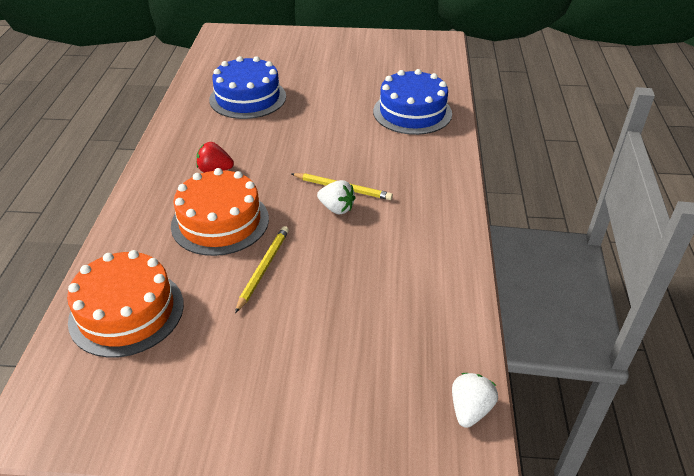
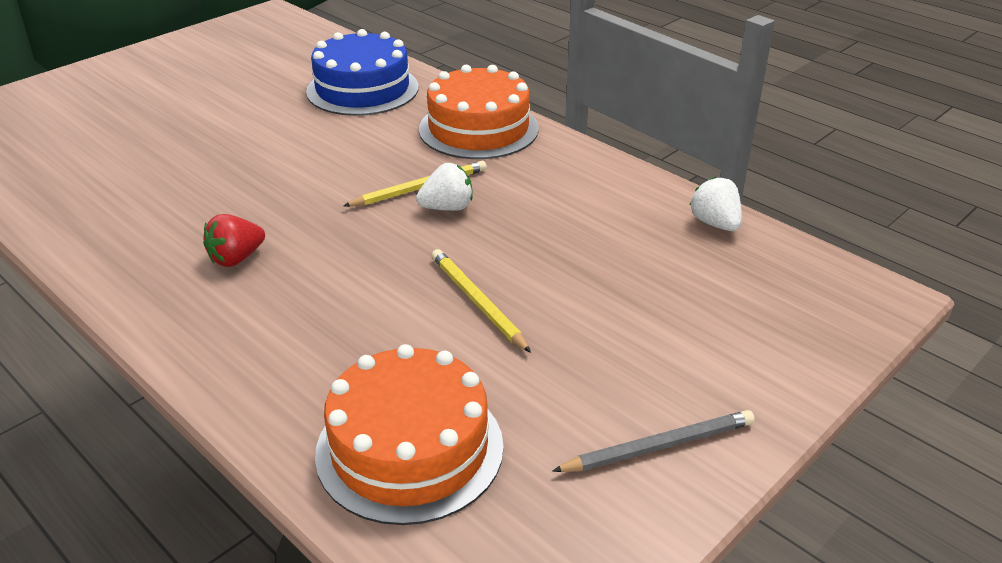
camera: 50 degrees left, 5 degrees down
orange cake [171,168,269,256] -> orange cake moved to [419,65,539,159]
blue cake [209,56,286,119] -> none
white strawberry [452,373,498,428] -> white strawberry moved to [690,176,742,231]
none -> grey pencil [552,410,755,472]

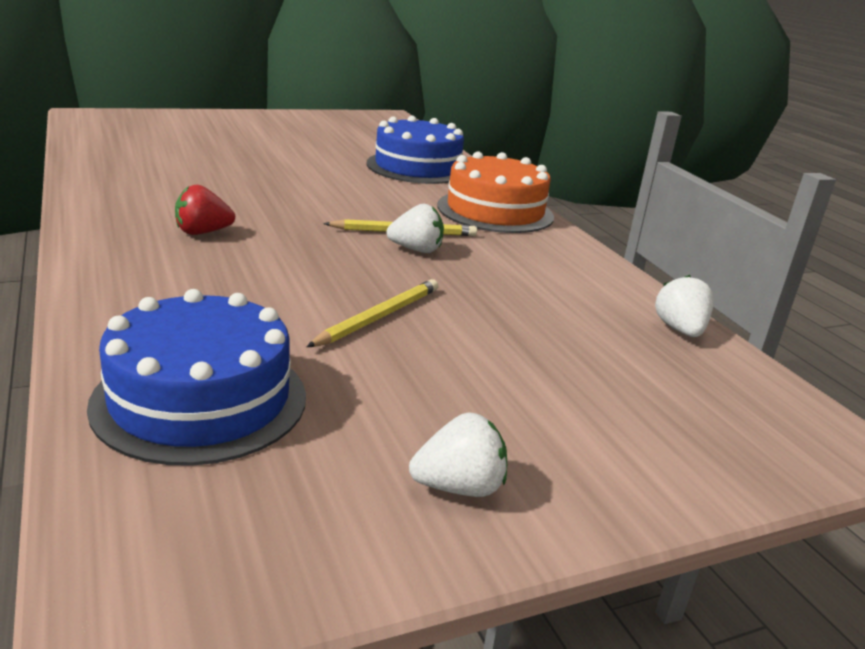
camera: 20 degrees right, 10 degrees down
orange cake [315,344,504,525] -> blue cake [87,289,306,466]
yellow pencil [432,249,531,353] -> yellow pencil turned 45 degrees clockwise [307,279,438,347]
grey pencil [552,410,755,472] -> white strawberry [409,412,507,497]

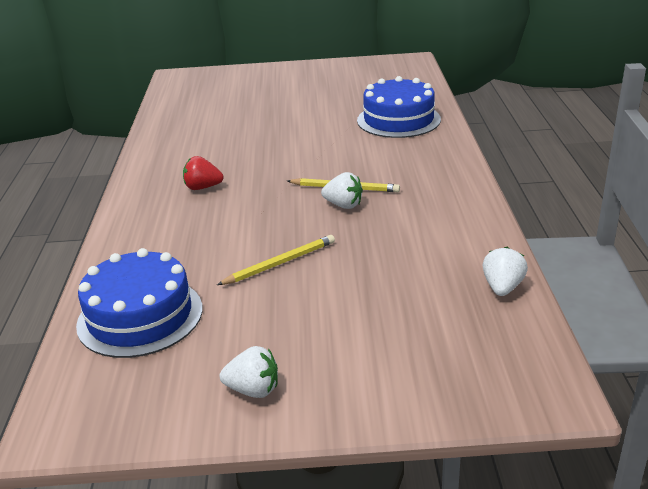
camera: 25 degrees right, 5 degrees up
orange cake [437,152,554,233] -> none

